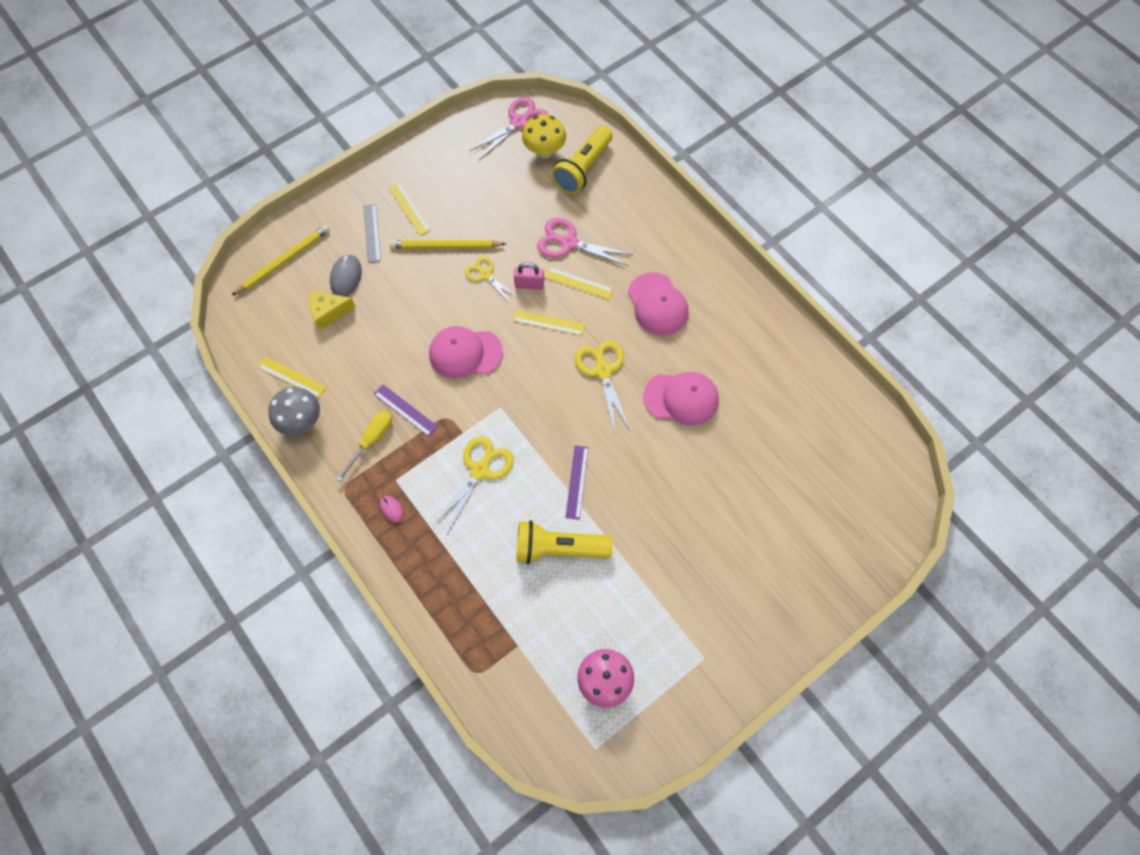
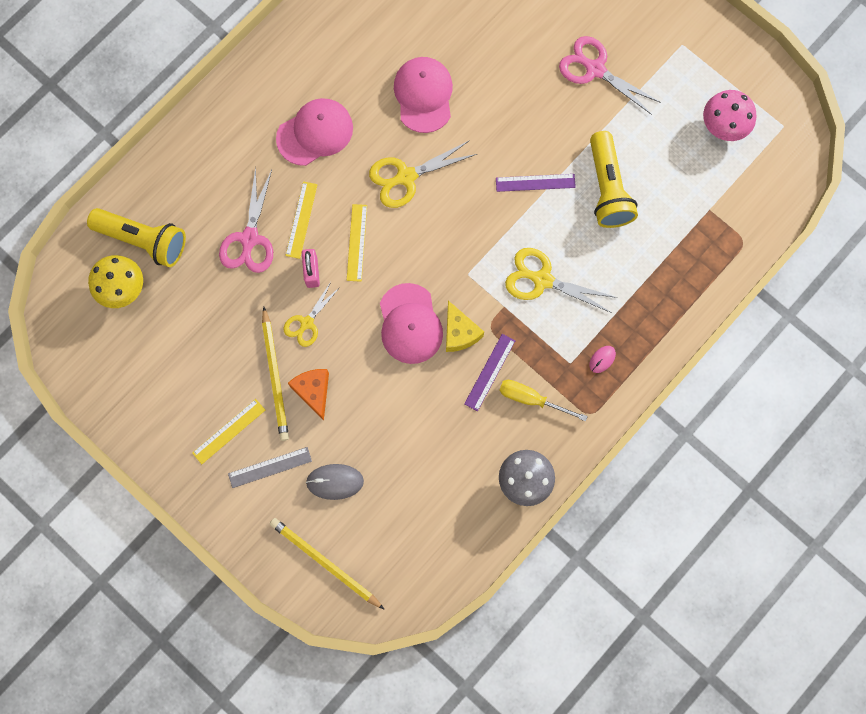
camera: 100 degrees left, 10 degrees up
yellow ruler [258,356,326,398] -> none
yellow cheese [309,290,356,330] -> yellow cheese moved to [446,301,484,352]
pink scissors [470,97,549,160] -> pink scissors moved to [559,36,661,115]
none -> orange cheese [288,369,329,420]

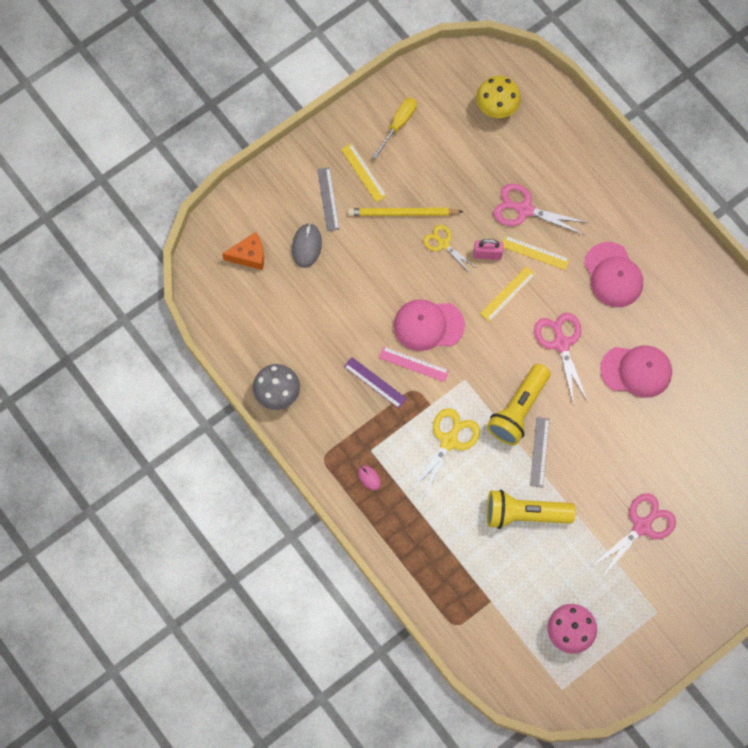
camera: 100 degrees right, 5 degrees down
yellow flashlight [87,208,186,267] -> yellow flashlight moved to [487,364,551,445]
yellow pencil [270,518,384,609] -> none
orange cheese [288,369,329,420] -> orange cheese moved to [222,232,264,270]
yellow ruler [347,204,367,282] -> yellow ruler turned 60 degrees counterclockwise [480,266,536,322]
yellow scissors [369,140,477,208] -> pink scissors [534,313,588,406]
yellow cheese [446,301,484,352] -> pink ruler [379,346,449,382]
purple ruler [496,174,576,192] -> grey ruler [530,417,550,488]
yellow screwdriver [499,380,588,421] -> yellow screwdriver moved to [372,97,417,159]

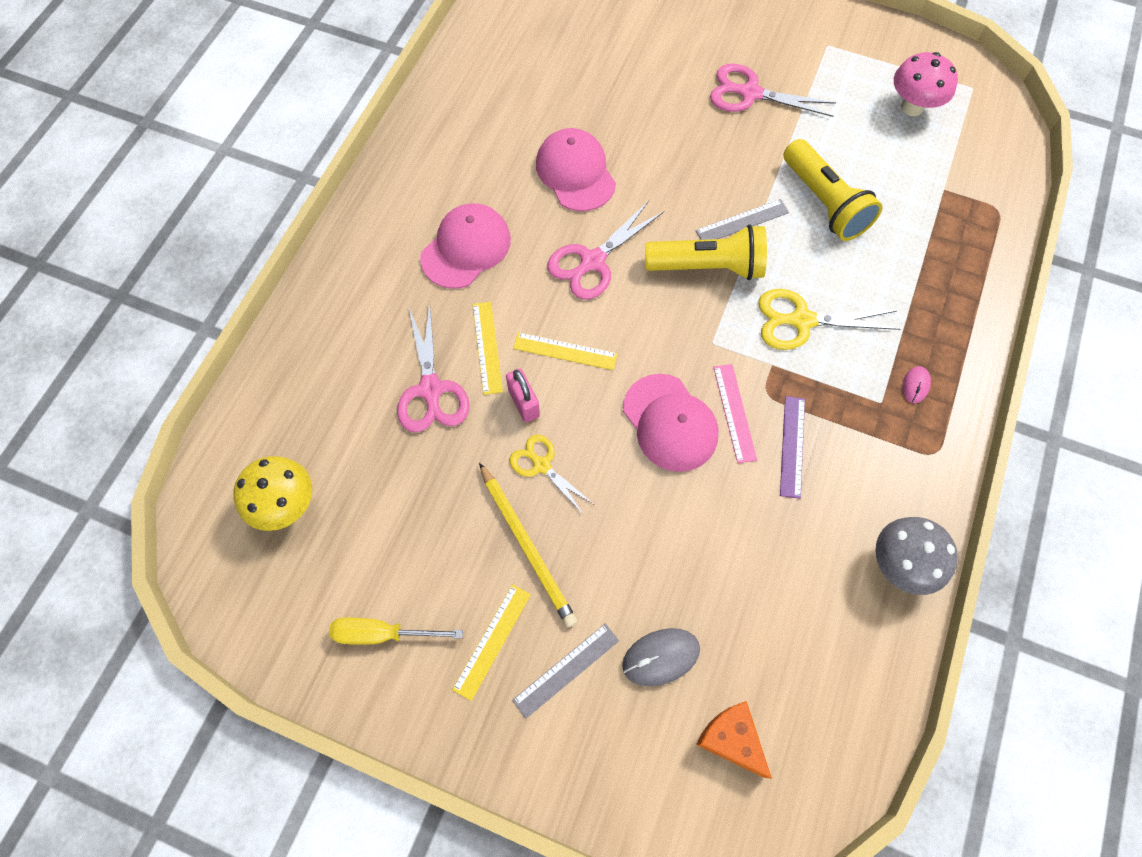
camera: 120 degrees left, 5 degrees down
yellow scissors [423,225,475,272] -> yellow scissors turned 120 degrees clockwise [510,435,593,514]

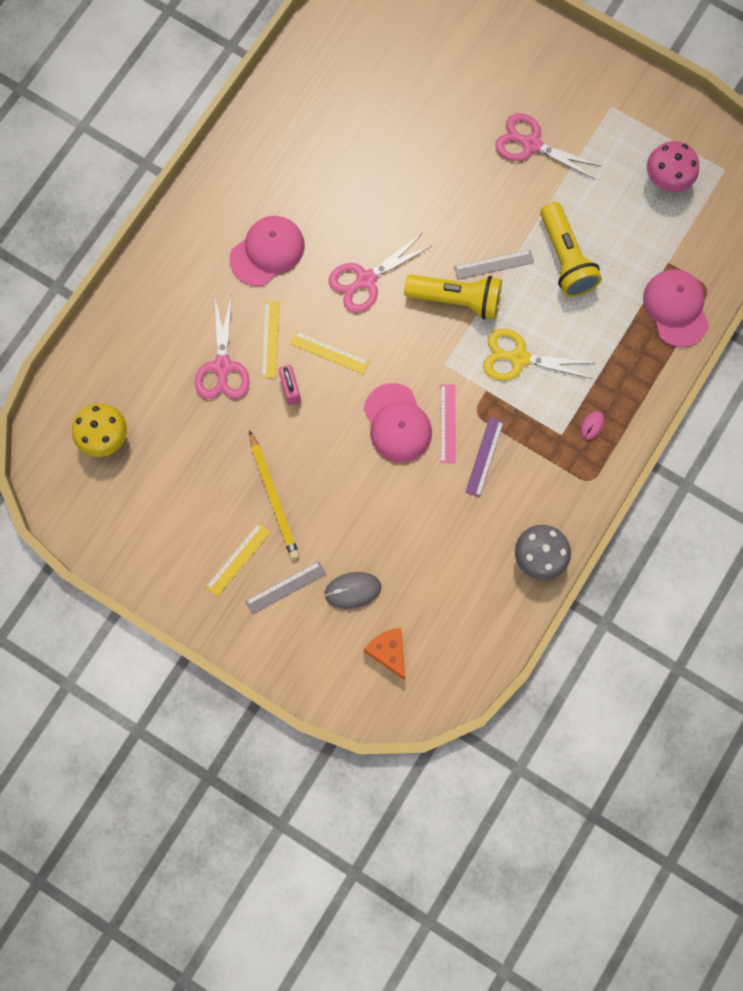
camera: 10 degrees right, 10 degrees up
yellow screwdriver [329,618,463,645] -> none
yellow scissors [510,435,593,514] -> none
pink cap [536,128,616,211] -> pink cap moved to [643,269,709,347]

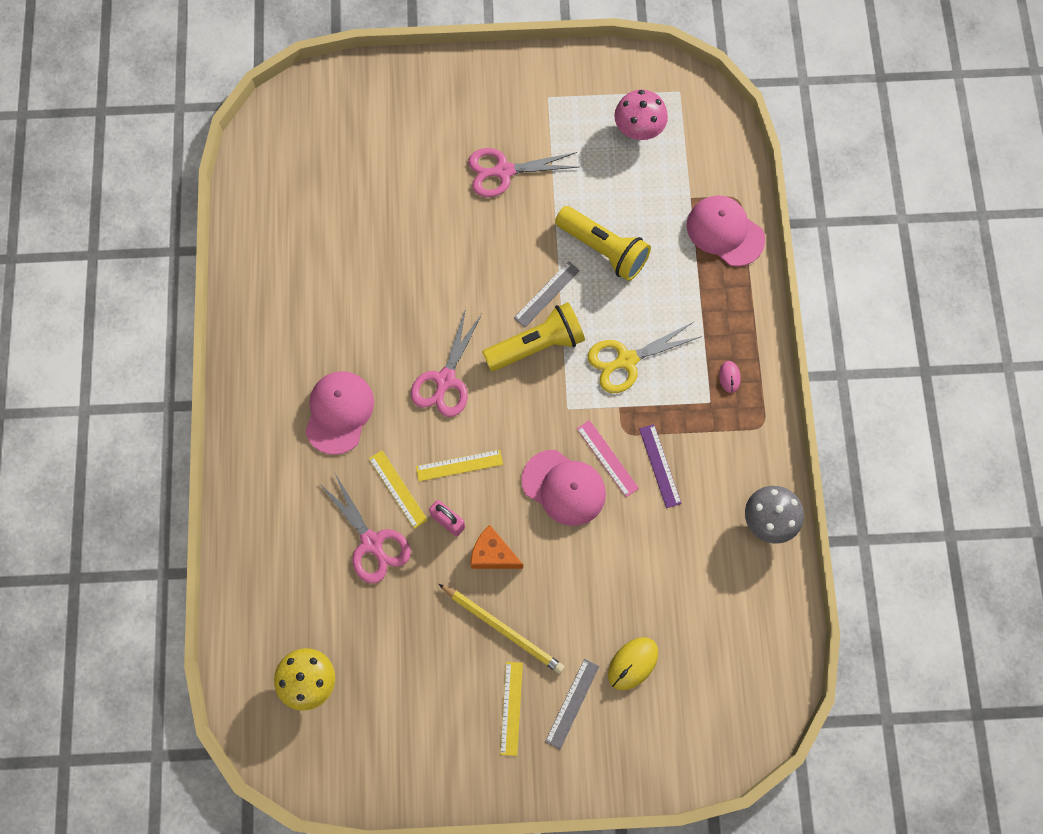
camera: 35 degrees left, 5 degrees down
grey mouse [324,572,381,609] -> yellow mouse [608,637,658,690]
orange cheese [364,628,405,680] -> orange cheese moved to [471,525,523,569]

